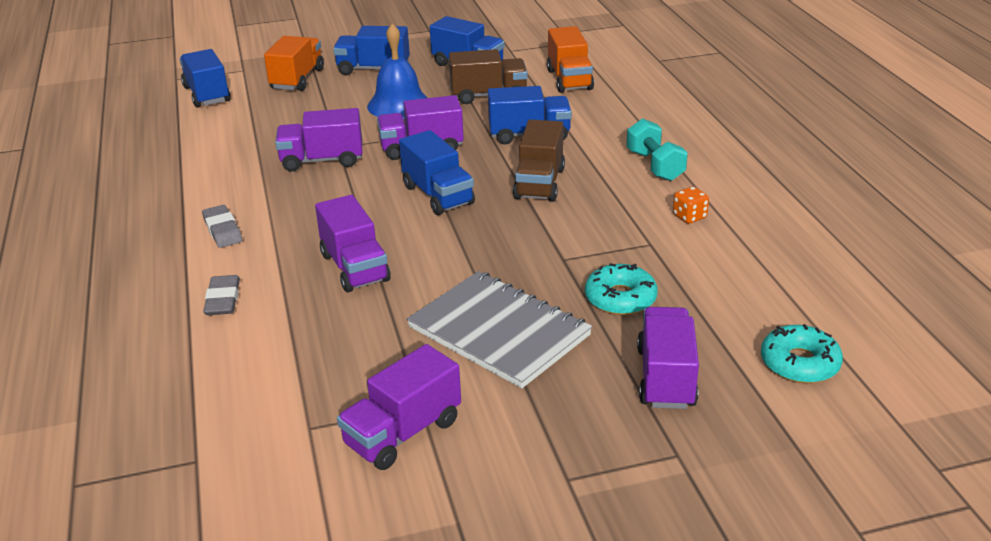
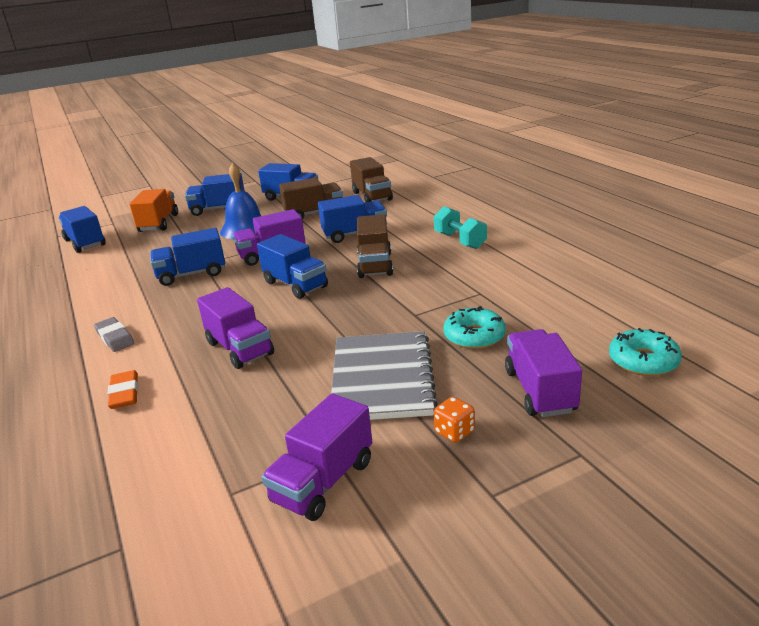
camera: 10 degrees left, 5 degrees down
grey eraser [203,275,240,315] -> orange eraser [108,370,138,409]
purple truck [275,108,362,172] -> blue truck [150,228,225,286]
grey notebook [407,271,592,388] -> grey notebook turned 60 degrees clockwise [331,331,438,420]
orange truck [547,26,594,93] -> brown truck [350,157,393,203]
orange dice [673,186,709,224] -> orange dice moved to [434,397,475,443]

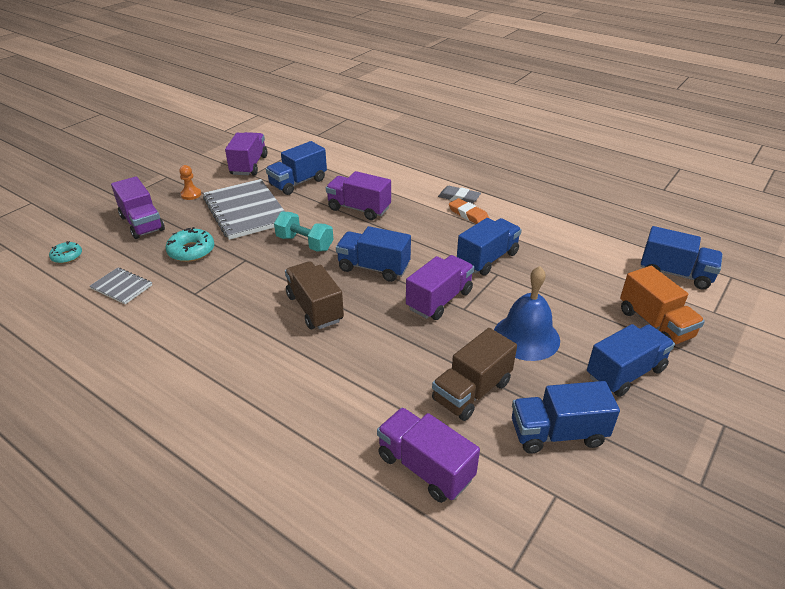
camera: 150 degrees right, 10 degrees up
orange eraser [108,370,138,409] -> orange eraser moved to [449,198,490,224]
blue truck [318,195,387,243] -> blue truck moved to [266,141,327,195]
brown truck [350,157,393,203] -> purple truck [377,407,480,503]
turquoise dumbbell [434,206,487,249] -> turquoise dumbbell moved to [274,212,334,252]
orange dice [434,397,475,443] -> orange pawn [179,165,201,200]
turquoise donut [609,328,682,376] -> turquoise donut [49,241,82,264], size x0.64
none -> grey notebook [90,267,152,304]

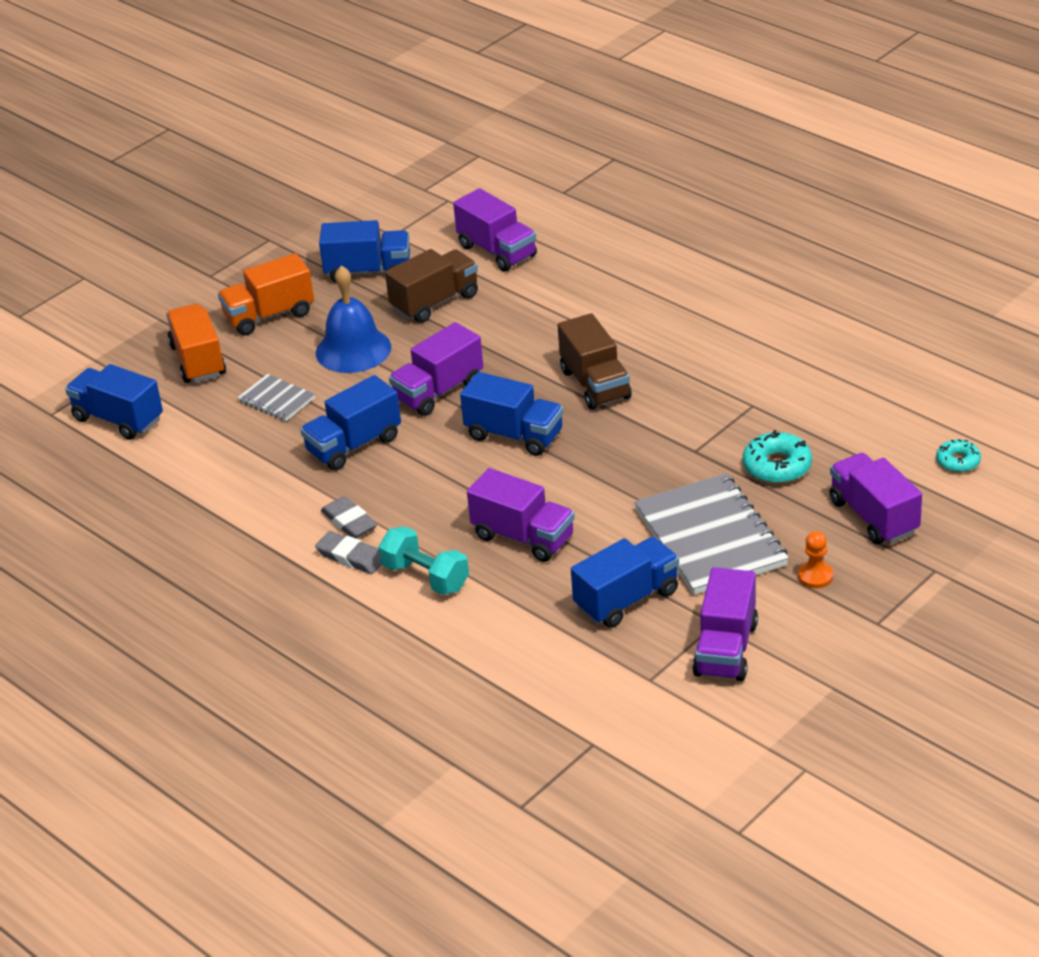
camera: 170 degrees left, 0 degrees up
grey notebook [90,267,152,304] -> grey notebook moved to [237,374,315,421]
turquoise dumbbell [274,212,334,252] -> turquoise dumbbell moved to [379,526,469,595]
orange eraser [449,198,490,224] -> grey eraser [321,496,377,538]
blue truck [587,324,675,397] -> orange truck [218,253,314,335]

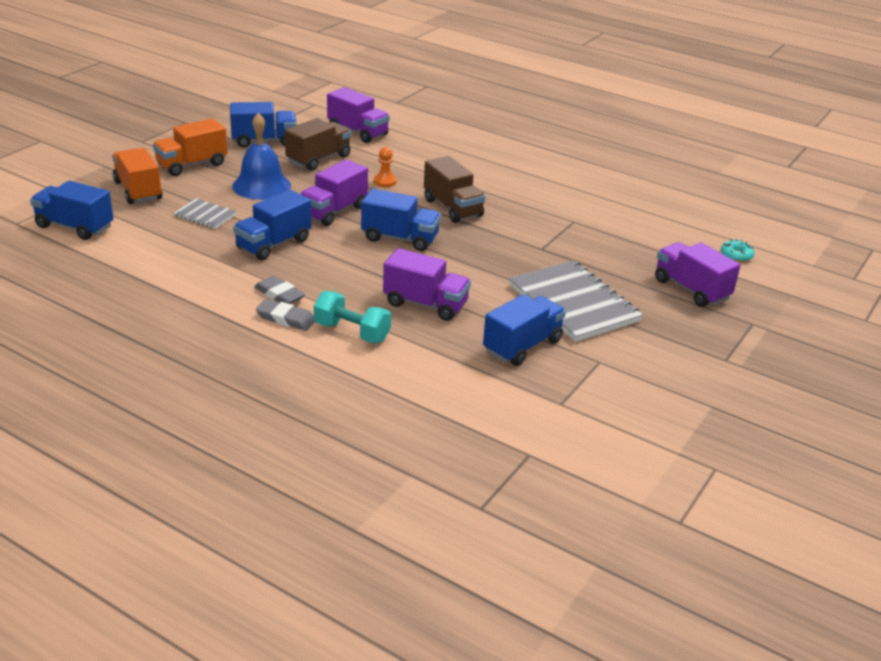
camera: 15 degrees left, 5 degrees down
purple truck [692,567,758,681] -> none
turquoise donut [743,430,812,484] -> none
orange pawn [798,531,833,588] -> orange pawn moved to [374,147,397,187]

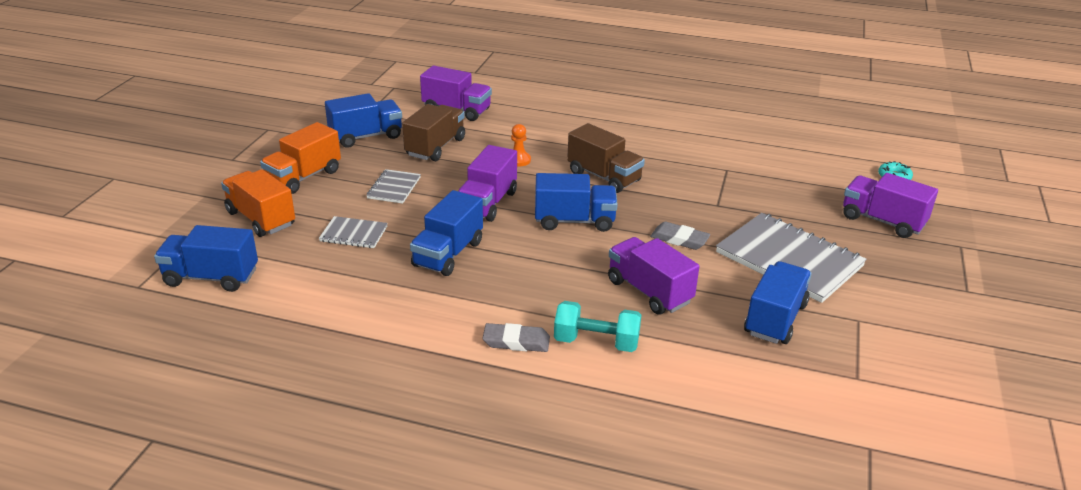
camera: 15 degrees left, 0 degrees up
blue bell [232,113,291,200] -> grey notebook [366,169,421,203]
grey eraser [254,276,305,304] -> grey eraser moved to [650,222,710,250]
purple truck [383,248,471,321] -> purple truck turned 135 degrees counterclockwise [608,237,700,314]

